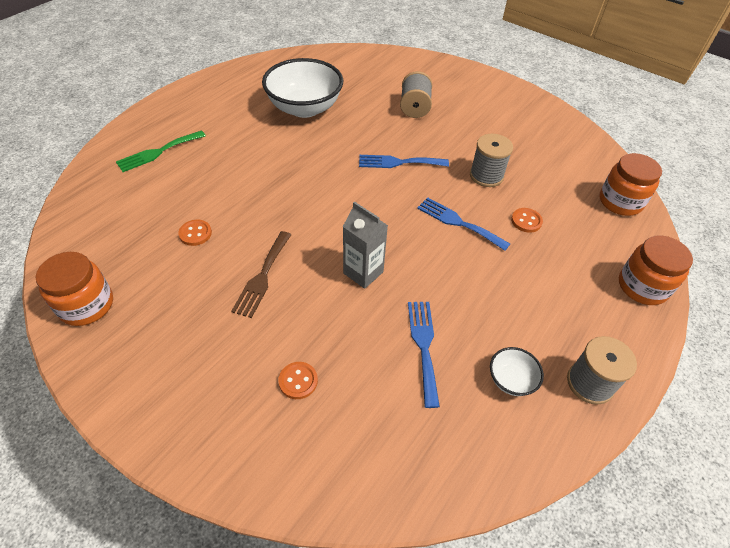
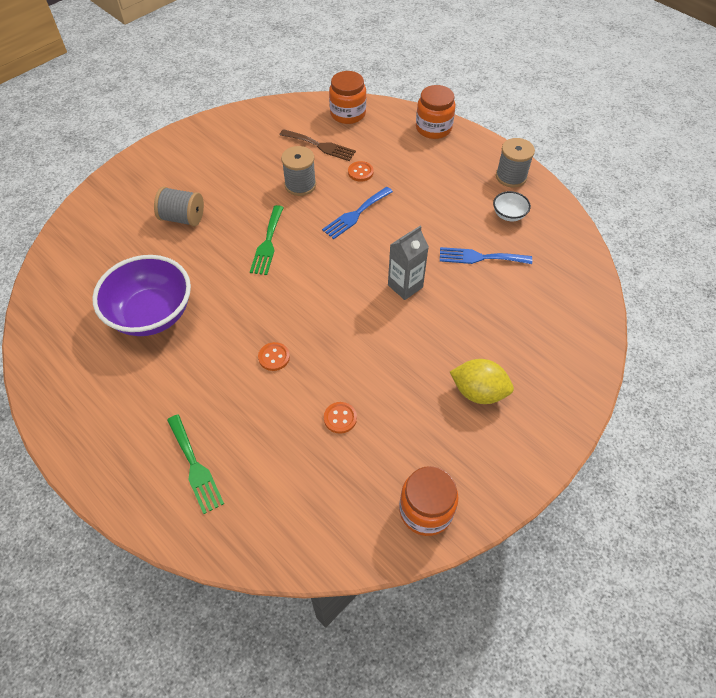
camera: 80 degrees left, 5 degrees up
brown fork [231,231,291,318] -> brown fork moved to [280,129,356,161]
white bowl [262,58,343,118] -> purple bowl [92,255,191,336]
orange button [278,362,318,399] -> orange button moved to [258,342,290,371]
blue fork [359,155,449,168] -> green fork [250,205,284,275]
none -> yellow lemon [450,359,514,404]

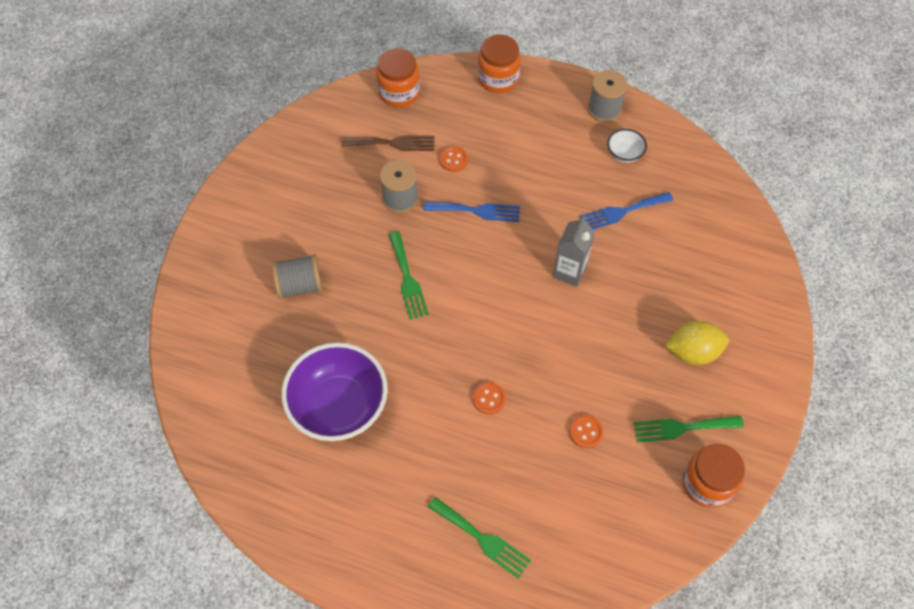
camera: 25 degrees left, 5 degrees up
blue fork [322,187,393,239] -> blue fork turned 105 degrees counterclockwise [424,201,520,222]
none -> green fork [633,416,744,442]

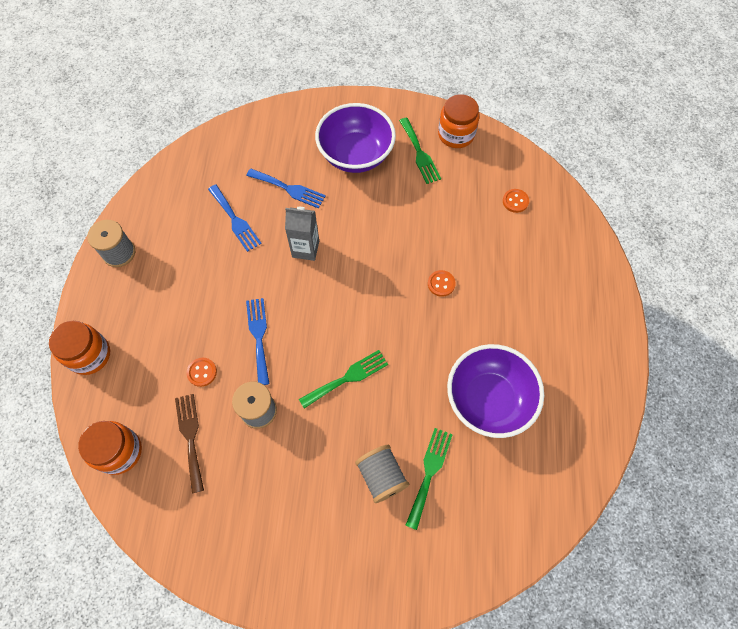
camera: 105 degrees left, 5 degrees up
green fork [428,497,531,579] -> green fork moved to [405,428,453,530]
orange button [569,415,604,448] -> orange button moved to [503,189,529,213]
white bowl [607,129,647,163] -> none
yellow lemon [665,321,729,365] -> purple bowl [315,103,396,173]
none -> blue fork [246,169,326,208]

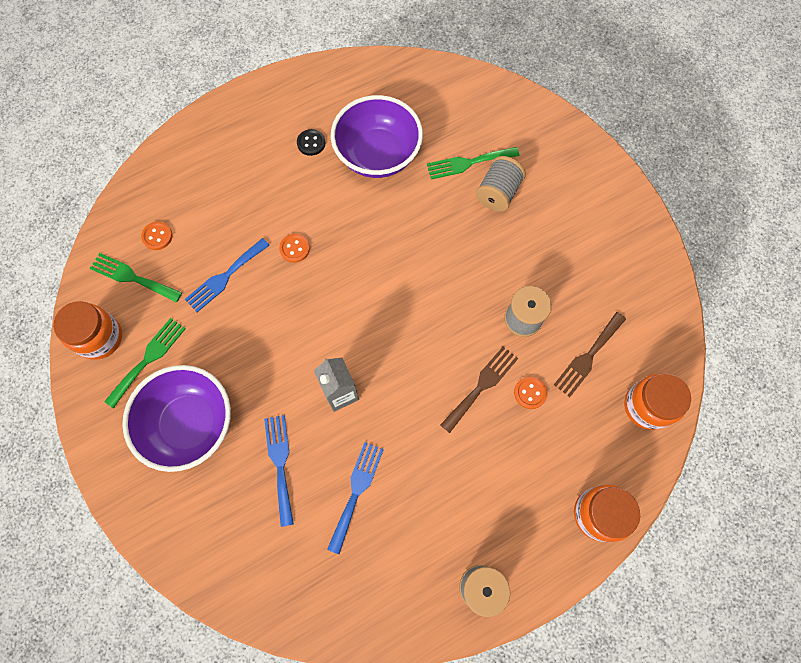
camera: 125 degrees left, 5 degrees up
blue fork [246,298,269,385] -> blue fork moved to [185,238,270,312]
green fork [299,350,388,409] -> green fork moved to [89,253,182,302]
none -> black button [297,129,325,156]
none -> brown fork [440,347,518,433]

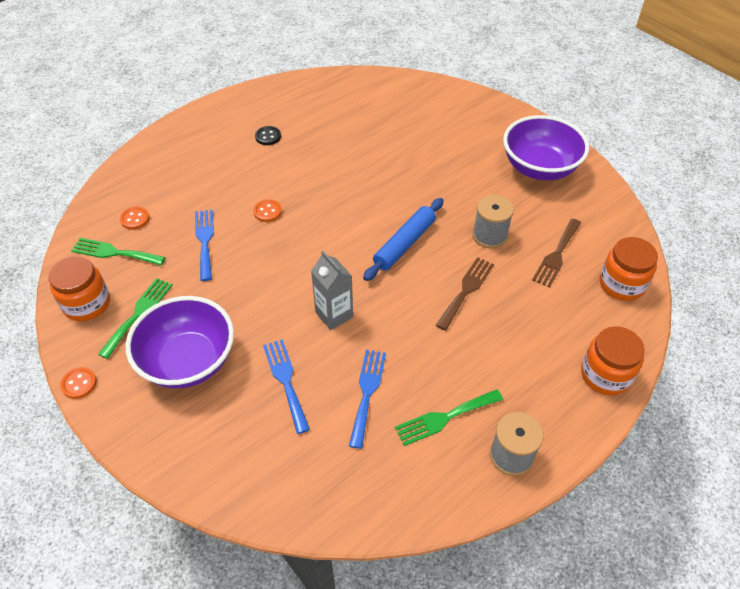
camera: 10 degrees left, 20 degrees down
blue fork [185,238,270,312] -> blue fork turned 135 degrees clockwise [195,210,214,281]
purple bowl [331,95,423,178] -> purple bowl moved to [503,115,589,180]
green fork [427,147,519,179] -> green fork moved to [395,389,503,446]
grey spool [475,156,526,212] -> none
orange button [514,377,547,409] -> orange button moved to [60,367,97,399]
none -> blue rolling pin [363,198,444,281]

